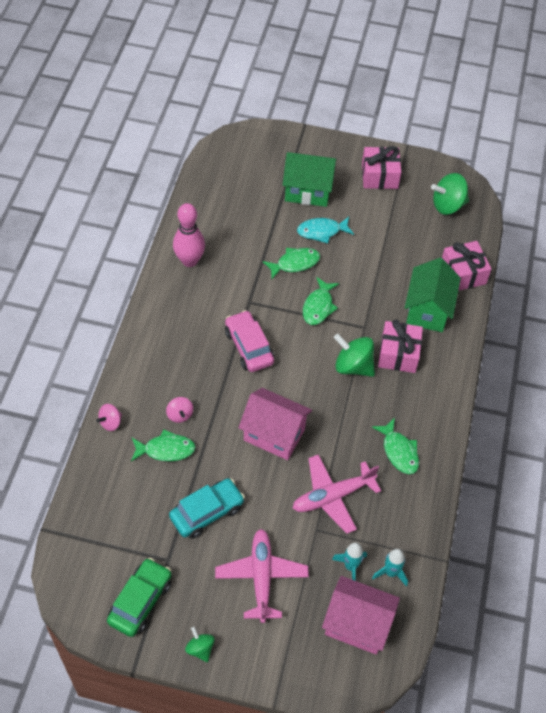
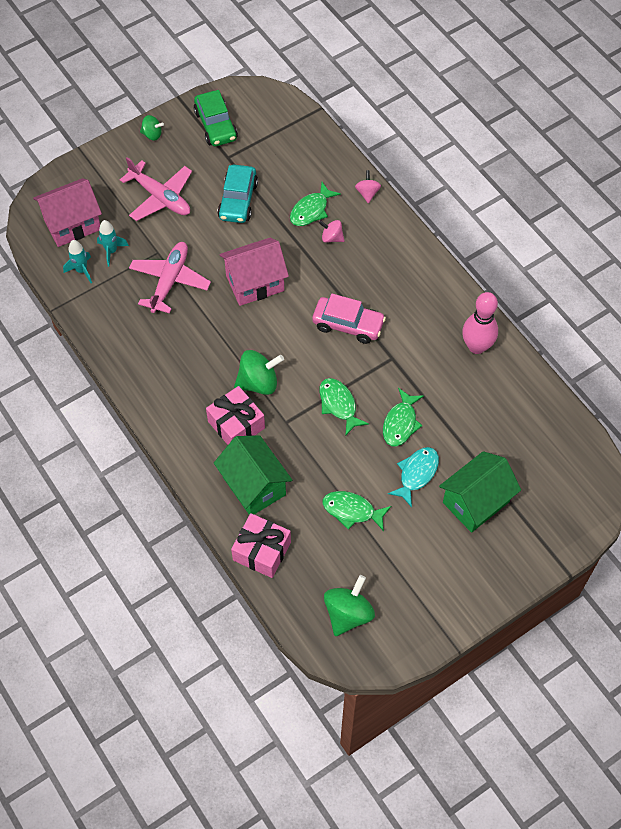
camera: 135 degrees right, 5 degrees up
pink gift [362,146,401,189] -> none
green fish [372,418,419,474] -> green fish moved to [322,491,391,531]

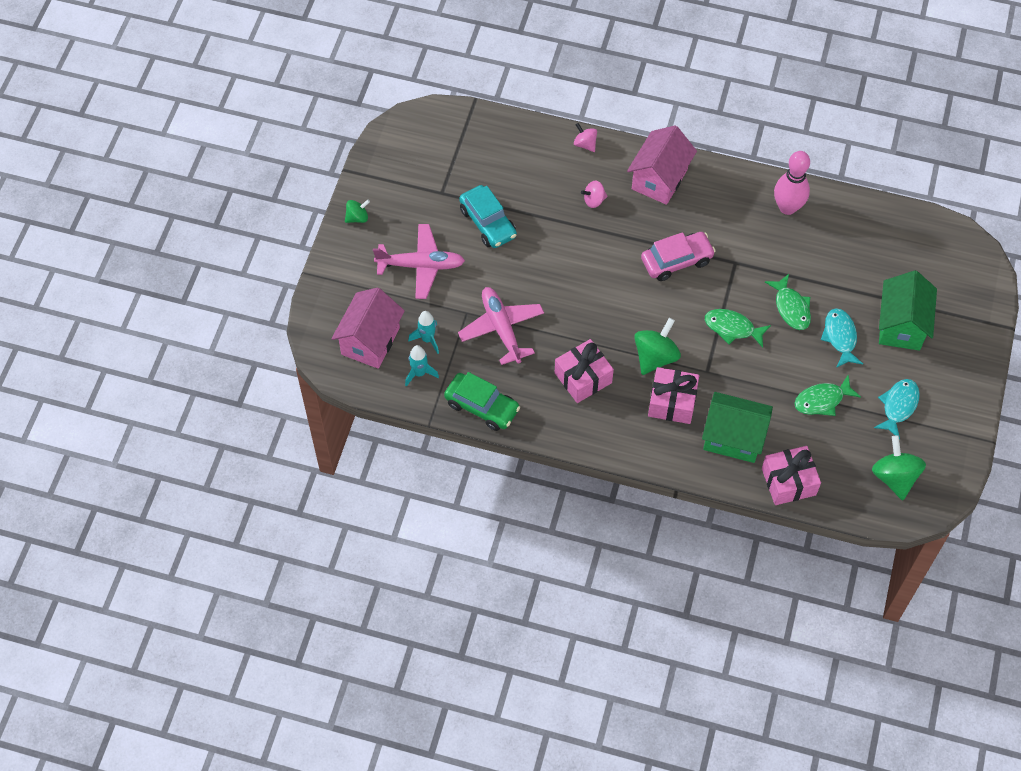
camera: 40 degrees left, 0 degrees up
green car [194,90,238,146] -> green car moved to [444,372,520,431]
pink house [219,237,289,306] -> pink house moved to [627,125,697,205]
green fish [290,182,341,226] -> none
none -> pink gift [555,339,614,403]
none -> turquoise fish [874,379,920,439]

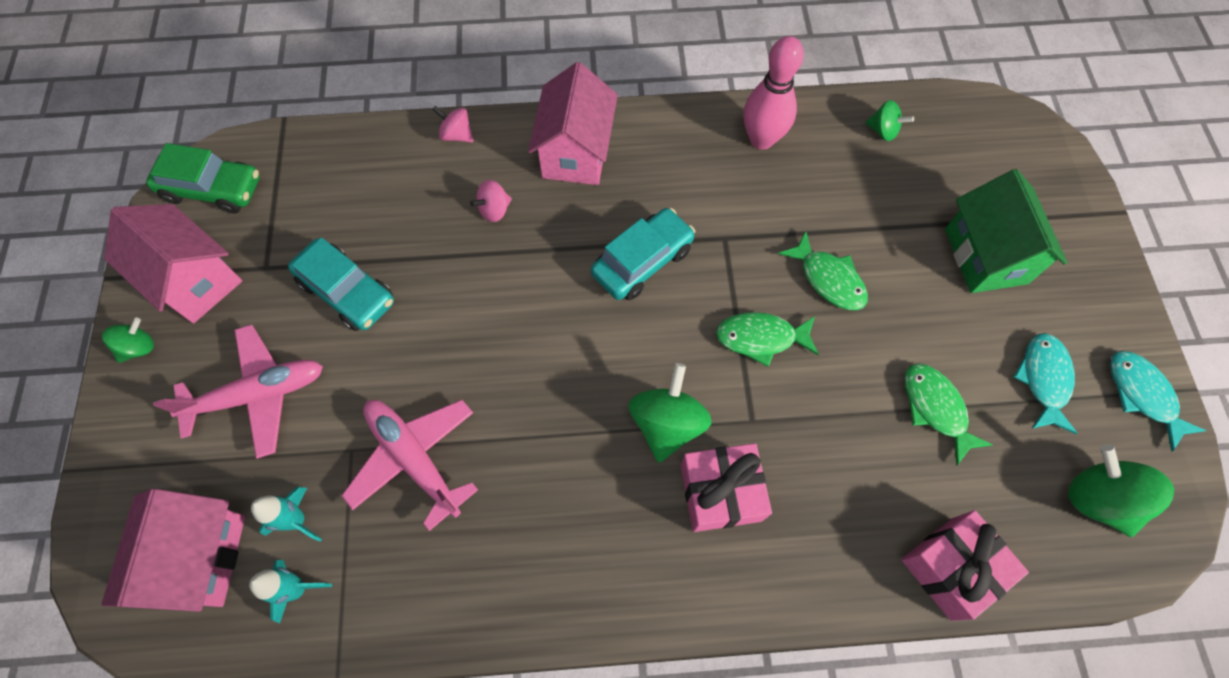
camera: 20 degrees left, 5 degrees up
green car [444,372,520,431] -> green car moved to [146,143,260,214]
pink gift [555,339,614,403] -> none
pink car [641,232,716,281] -> turquoise car [591,208,695,301]
green house [702,392,773,463] -> none
green fish [794,375,861,416] -> green fish turned 105 degrees clockwise [904,363,993,466]
turquoise fish [821,308,863,368] -> turquoise fish moved to [1110,351,1206,452]
none -> pink house [104,204,242,323]
none -> green spinning top [865,100,914,141]

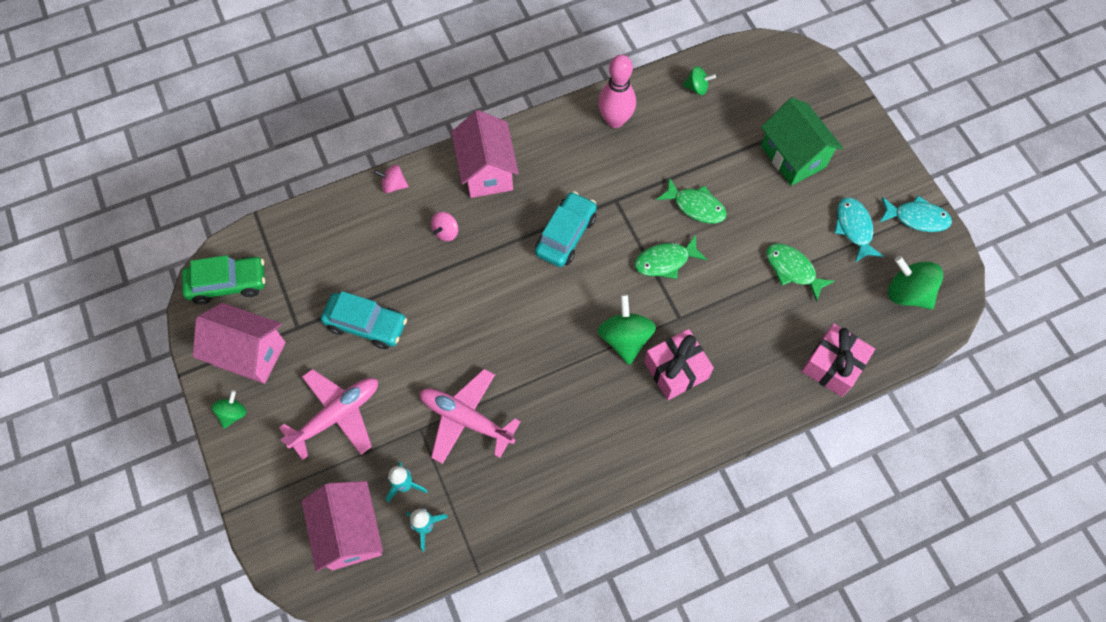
camera: 20 degrees left, 0 degrees up
turquoise fish [1110,351,1206,452] -> turquoise fish turned 150 degrees clockwise [879,196,952,232]

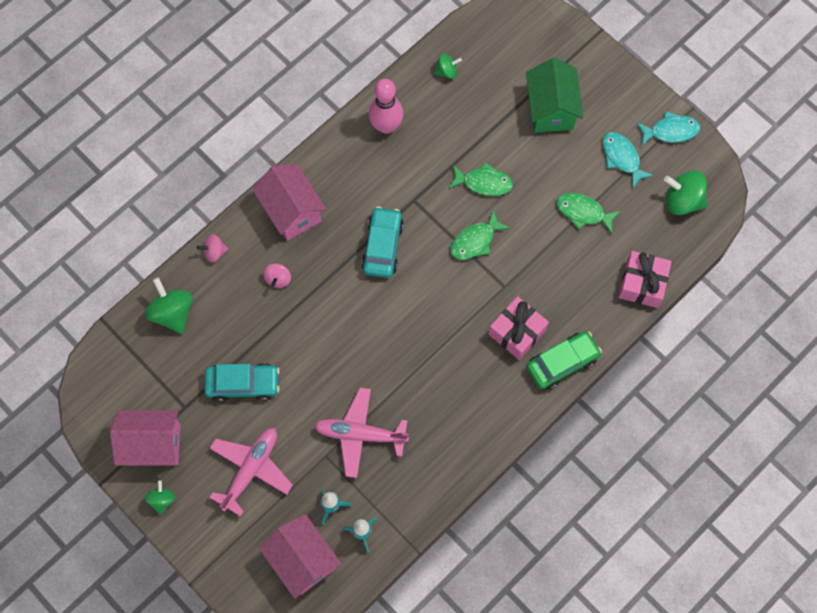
camera: 20 degrees left, 5 degrees up
green car [182,255,265,304] -> green car moved to [526,331,602,390]
green spinning top [598,294,656,365] -> green spinning top moved to [145,277,193,334]
green house [761,98,843,186] -> green house turned 45 degrees clockwise [526,58,583,133]

